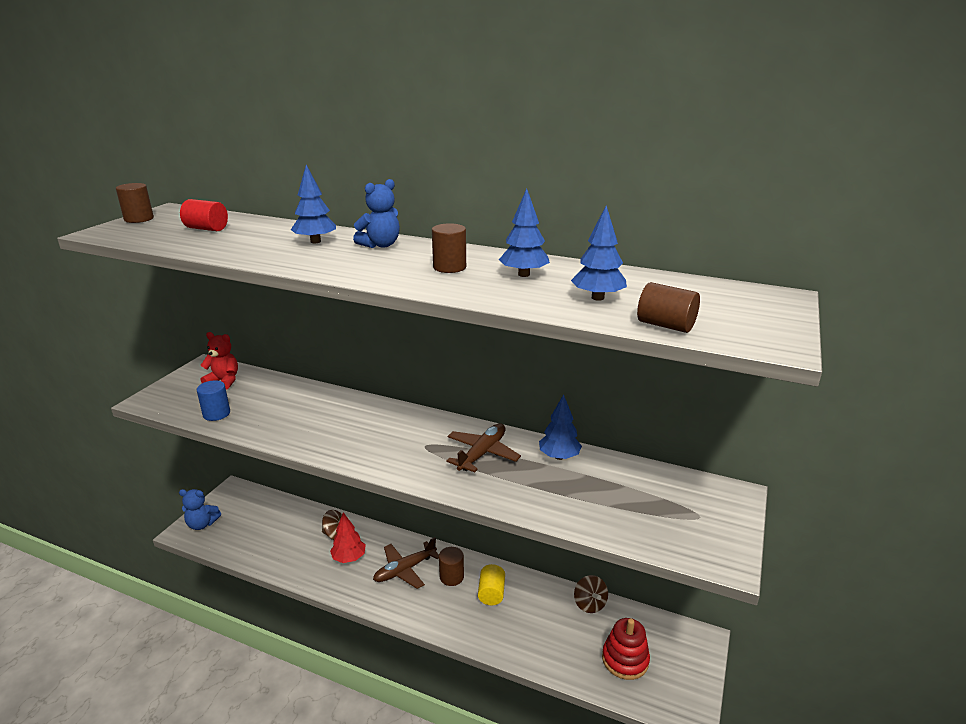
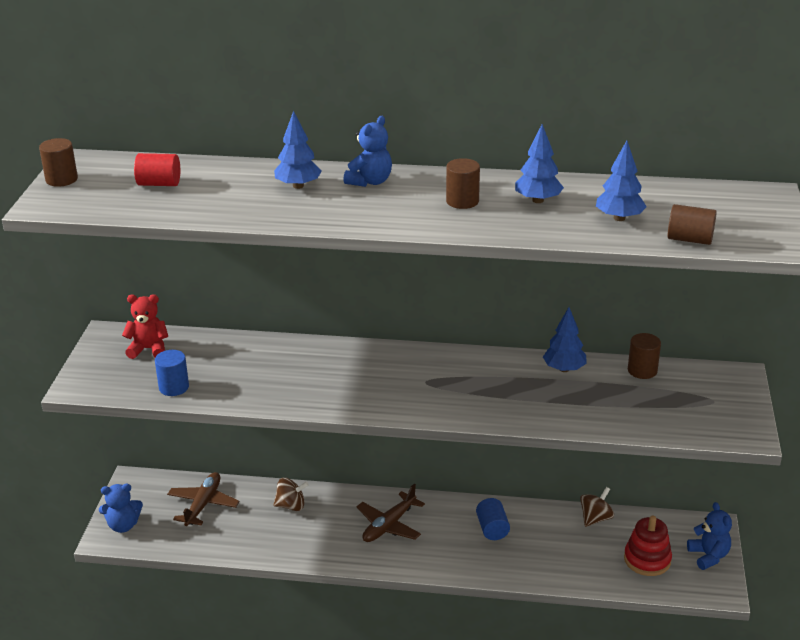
camera: 15 degrees left, 5 degrees up
red tree [330,512,366,563] -> none
brown cylinder [439,547,464,586] -> brown cylinder moved to [628,333,661,379]
brown plane [447,423,521,472] -> brown plane moved to [167,472,240,526]
yellow cylinder [478,564,505,605] -> blue cylinder [476,498,510,540]
brown spinning top [574,575,608,613] -> brown spinning top turned 105 degrees counterclockwise [580,487,614,527]
none -> blue teddy bear [687,502,732,570]

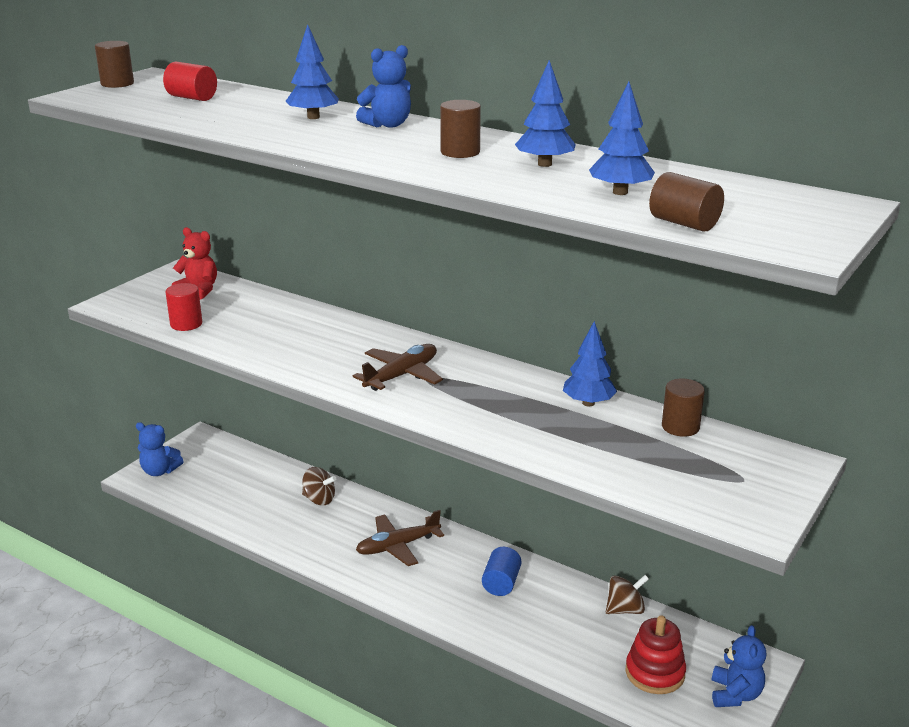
camera: 25 degrees right, 5 degrees down
blue cylinder [155,350,189,396] -> red cylinder [165,283,202,331]
brown plane [167,472,240,526] -> brown plane moved to [353,344,443,391]

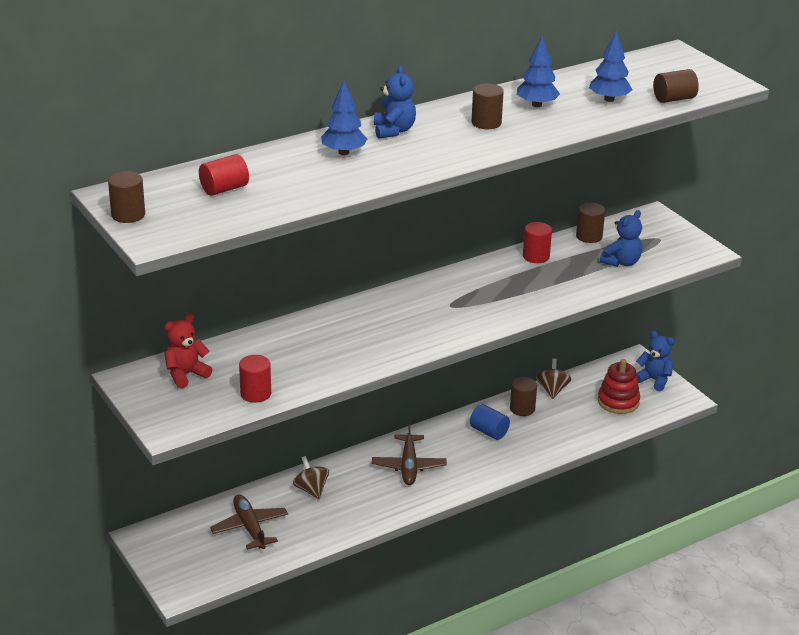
camera: 65 degrees left, 5 degrees up
blue teddy bear [136,422,184,476] -> blue teddy bear moved to [600,210,642,267]
brown spinning top [302,467,336,505] -> brown spinning top turned 75 degrees counterclockwise [293,456,329,499]
brown plane [353,344,443,391] -> brown plane moved to [210,494,288,550]
blue tree [563,321,617,406] -> red cylinder [523,222,552,263]
none -> brown cylinder [510,377,537,416]

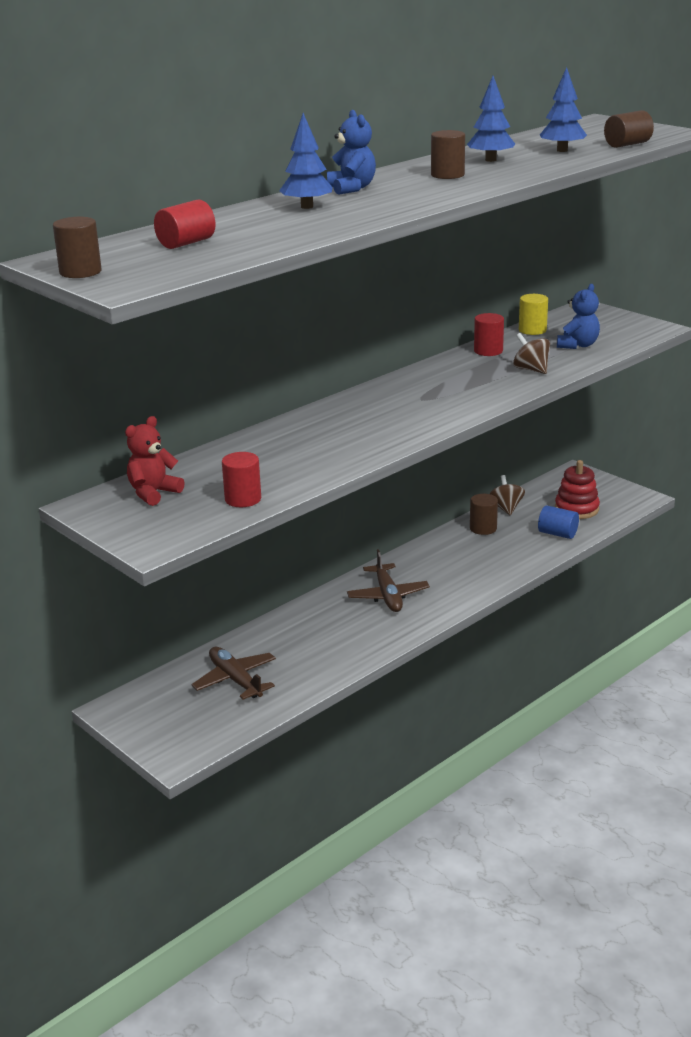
camera: 10 degrees left, 5 degrees down
brown spinning top [293,456,329,499] -> brown spinning top moved to [513,333,550,374]
blue cylinder [470,404,510,440] -> blue cylinder moved to [538,505,579,539]
brown cylinder [576,203,605,243] -> yellow cylinder [519,294,548,335]
blue teddy bear [636,331,674,391] -> none

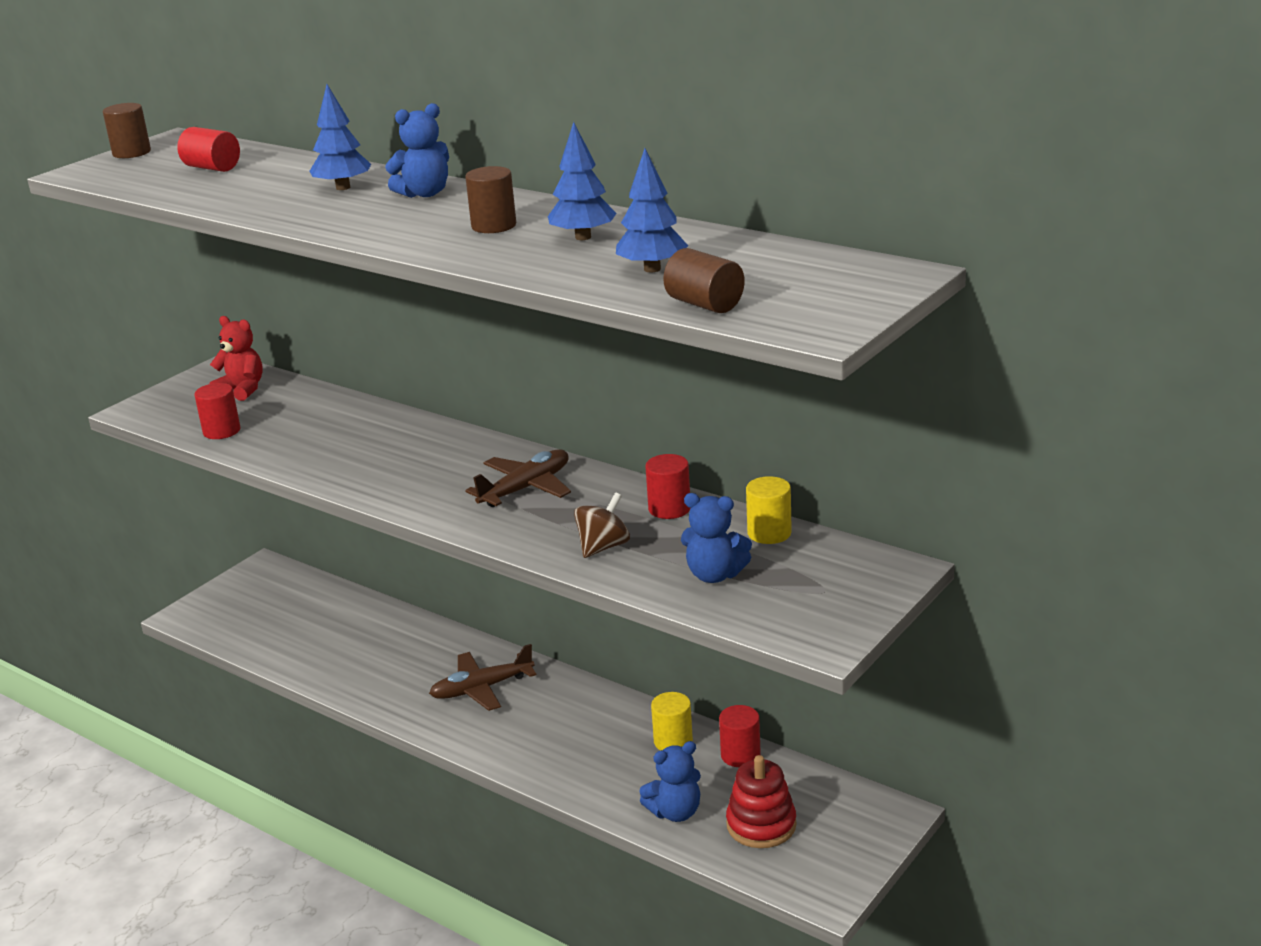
camera: 80 degrees right, 0 degrees up
brown plane [191,647,276,700] -> brown plane moved to [465,449,571,507]
brown cylinder [470,494,498,535] -> yellow cylinder [651,692,693,751]
brown spinning top [489,475,525,515] -> red cylinder [719,705,761,767]
blue cylinder [538,505,579,539] -> blue teddy bear [639,741,701,822]

